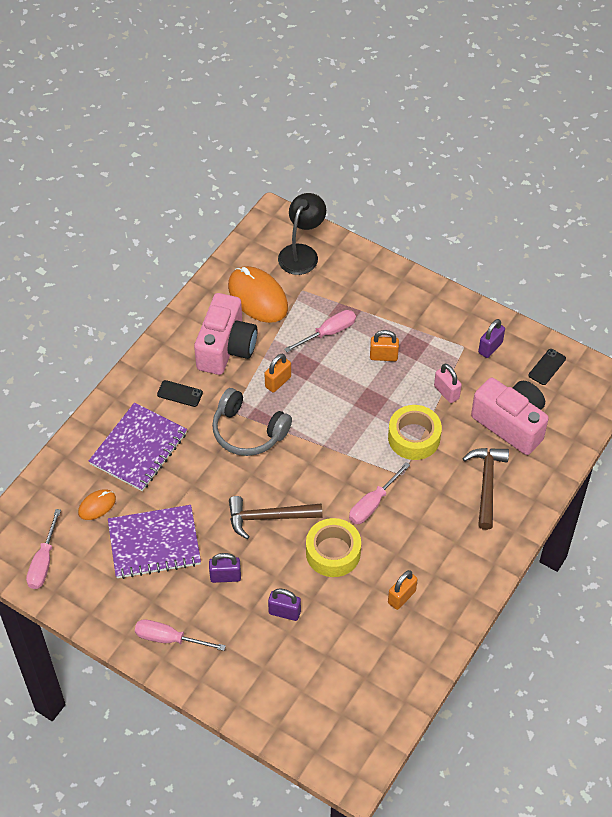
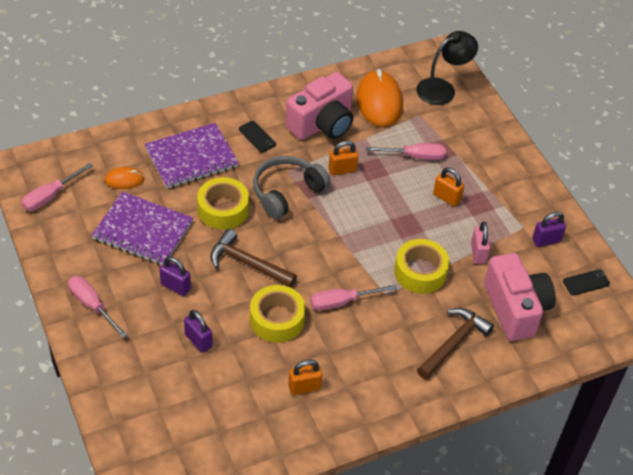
camera: 30 degrees right, 5 degrees down
grey headphones [212,388,292,456] -> grey headphones turned 75 degrees clockwise [253,156,330,219]
none -> yellow tape [197,177,249,230]

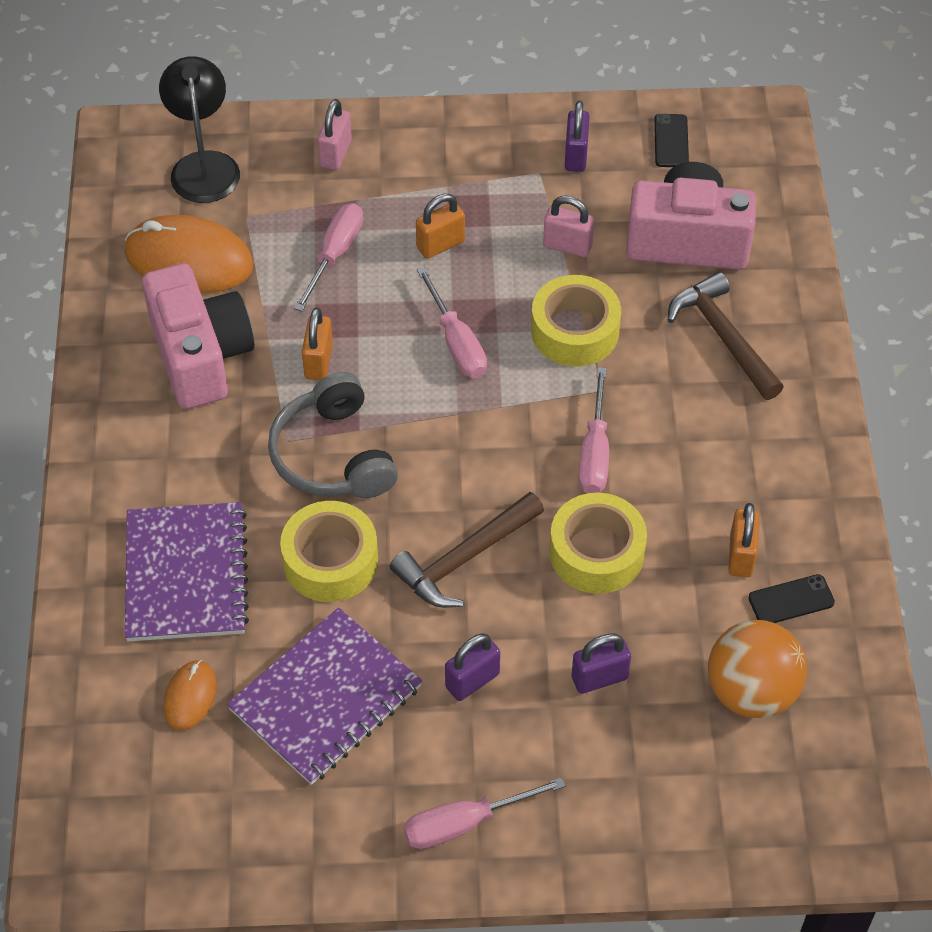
camera: 65 degrees left, 5 degrees up
pink screwdriver [22,163,93,211] -> pink screwdriver moved to [417,267,487,378]
black phone [239,121,276,152] -> black phone moved to [748,574,835,623]
none -> pink padlock [318,99,352,170]
none -> orange ball [708,620,807,718]

